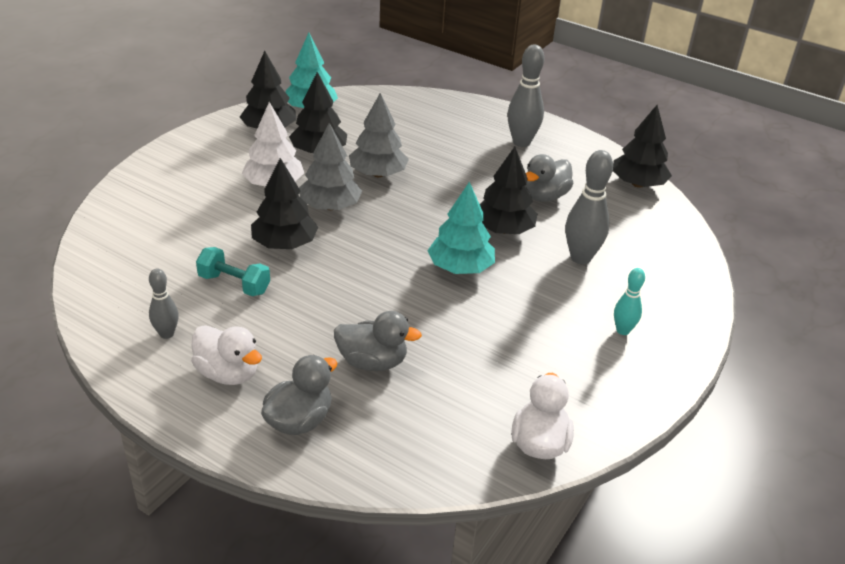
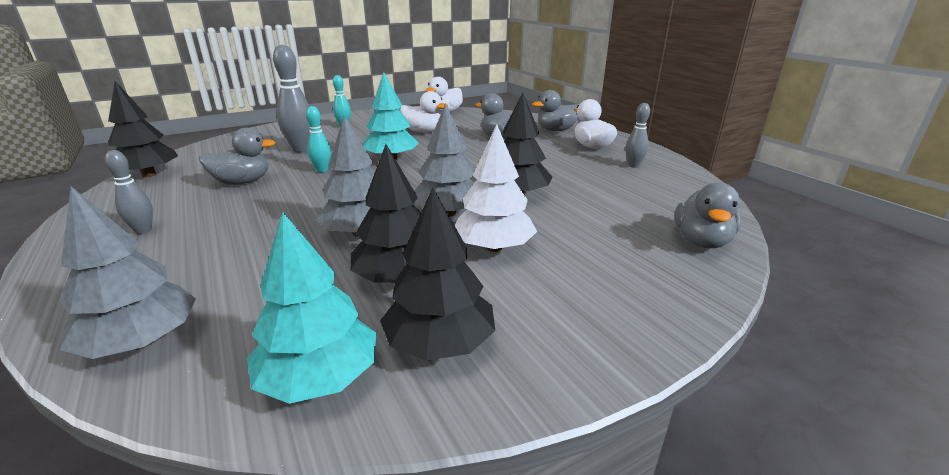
camera: 150 degrees left, 10 degrees down
turquoise dumbbell [196,247,270,296] -> none
black tree [480,147,537,234] -> turquoise bowling pin [306,106,331,172]
grey bowling pin [507,45,544,147] -> grey bowling pin [105,150,153,234], size x0.58
none -> grey tree [59,186,196,359]
none -> white duck [400,91,448,133]
none -> grey duck [675,182,741,248]

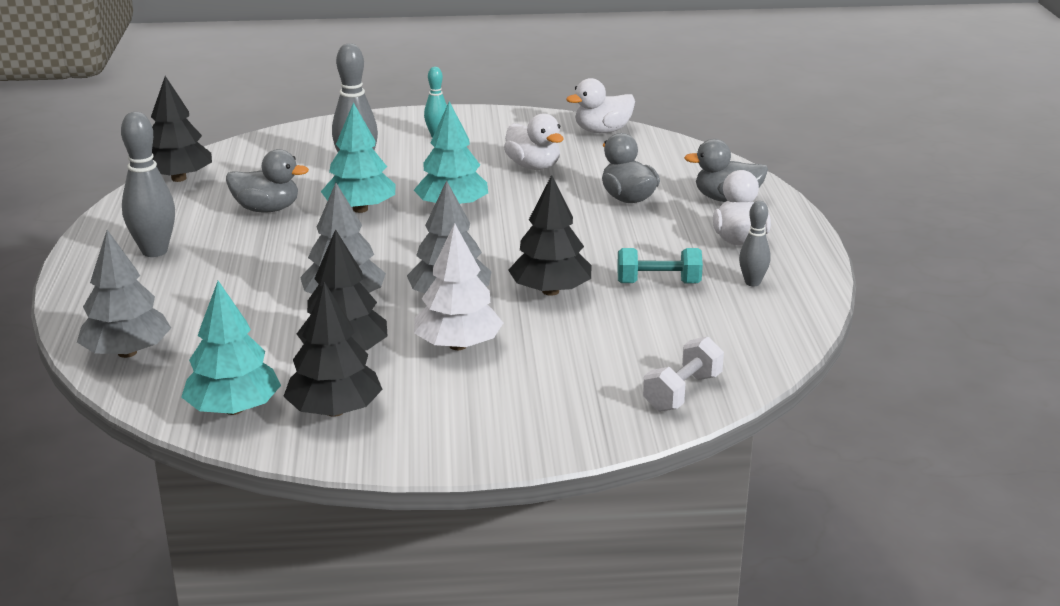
camera: 25 degrees right, 0 degrees up
grey bowling pin [105,150,153,234] -> grey bowling pin [121,112,175,257], size x1.72
turquoise bowling pin [306,106,331,172] -> turquoise tree [321,102,396,213]
grey duck [675,182,741,248] -> white dumbbell [643,336,724,412]
none -> turquoise dumbbell [617,248,703,283]

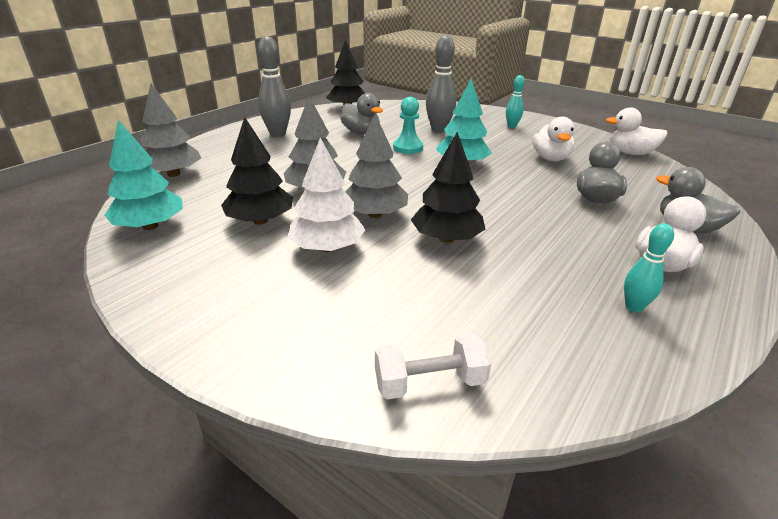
camera: 40 degrees right, 5 degrees up
black tree [283,282,383,417] -> none
turquoise tree [321,102,396,213] -> turquoise pawn [393,97,423,154]
turquoise dumbbell [617,248,703,283] -> none
grey bowling pin [739,201,771,286] -> turquoise bowling pin [624,223,674,312]

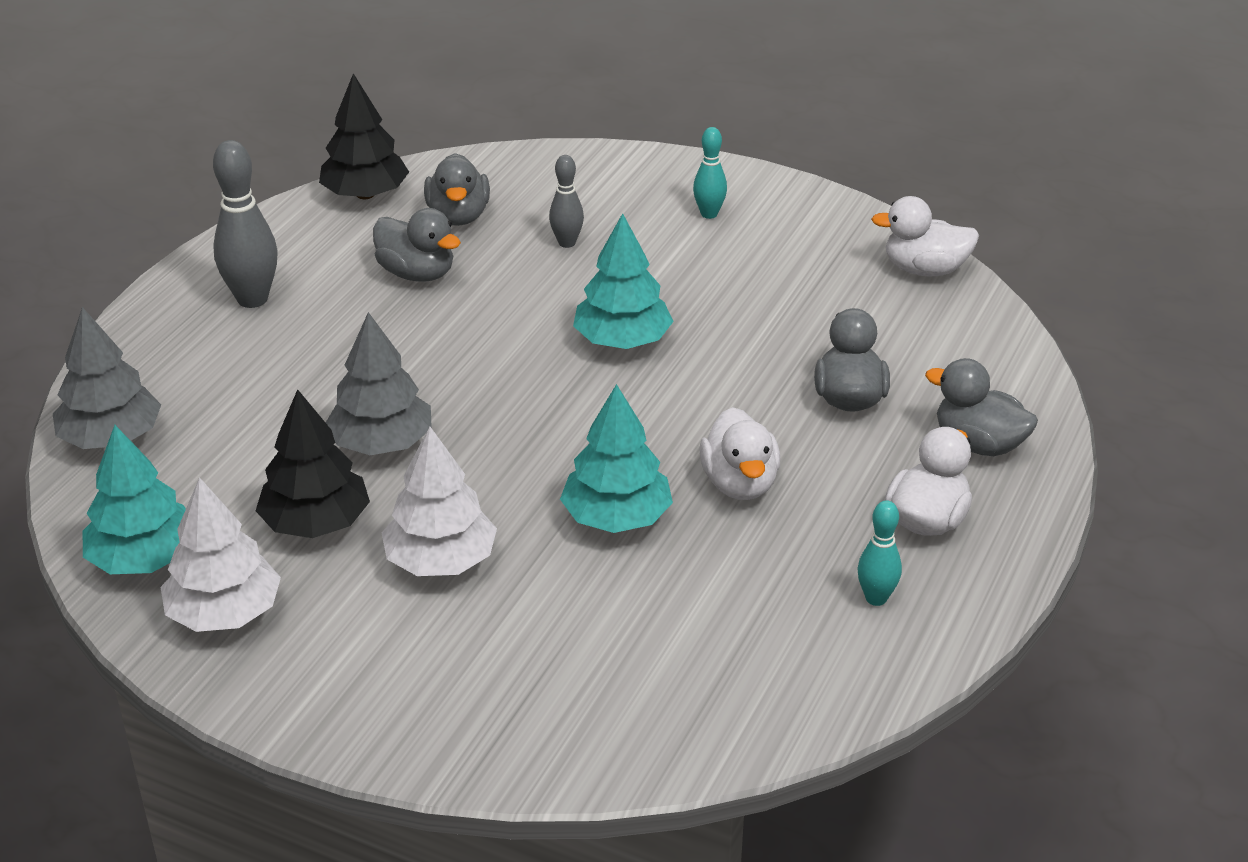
camera: 10 degrees left, 5 degrees up
grey tree [345,114,408,218] -> none
white dumbbell [375,333,491,399] -> none
turquoise pawn [393,97,423,154] -> none
black tree [411,132,485,243] -> turquoise tree [560,384,673,533]
grey bowling pin [426,35,456,132] -> grey bowling pin [549,155,584,248], size x0.58
white duck [533,116,575,161] -> white duck moved to [699,407,781,500]
none -> white tree [161,477,281,632]
none -> grey duck [424,153,490,226]

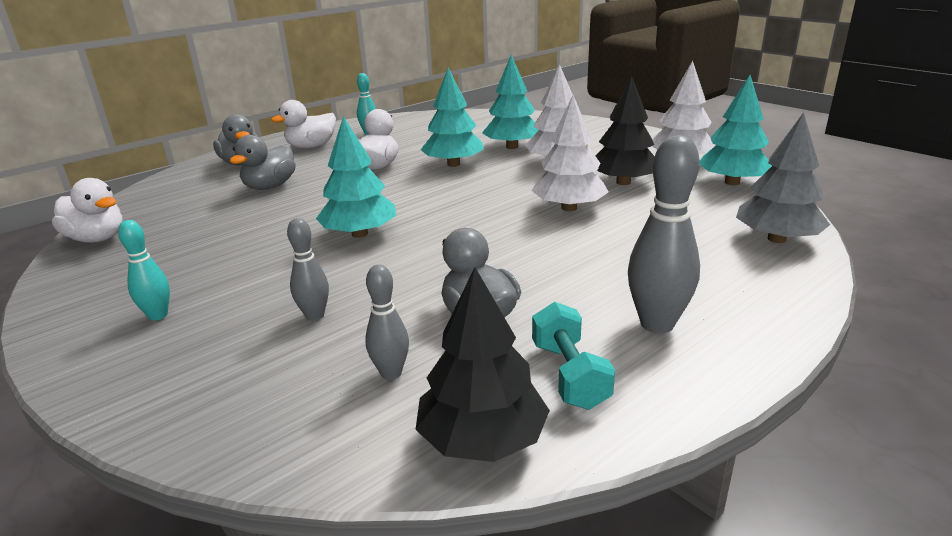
camera: 155 degrees left, 10 degrees down
grey tree [326,312,432,455] -> white tree [532,95,609,211]
grey duck [424,153,490,226] -> grey bowling pin [365,265,409,380]
none -> turquoise tree [482,55,539,149]
none -> turquoise dumbbell [532,302,615,410]

